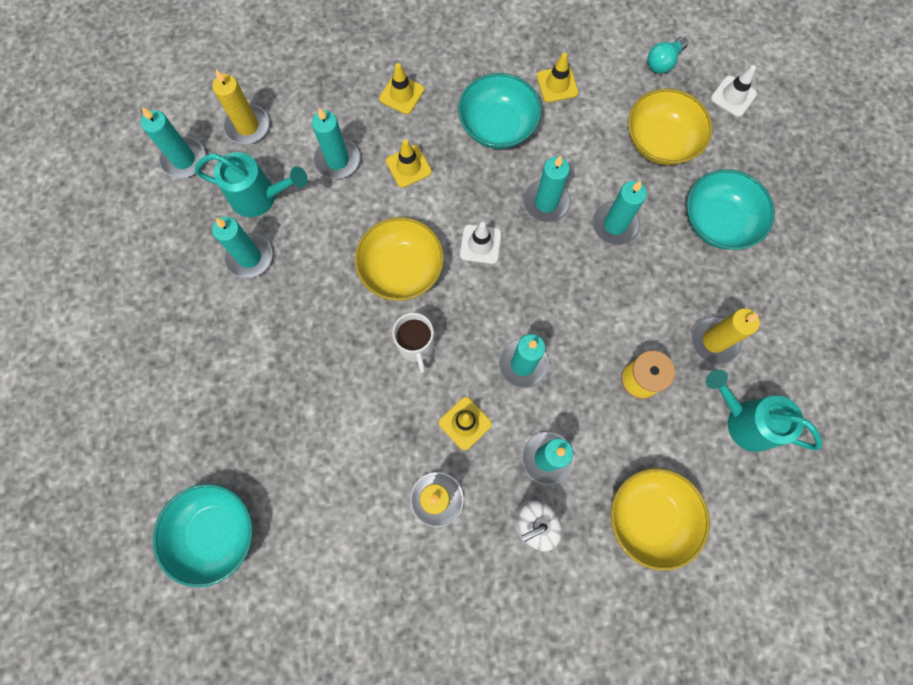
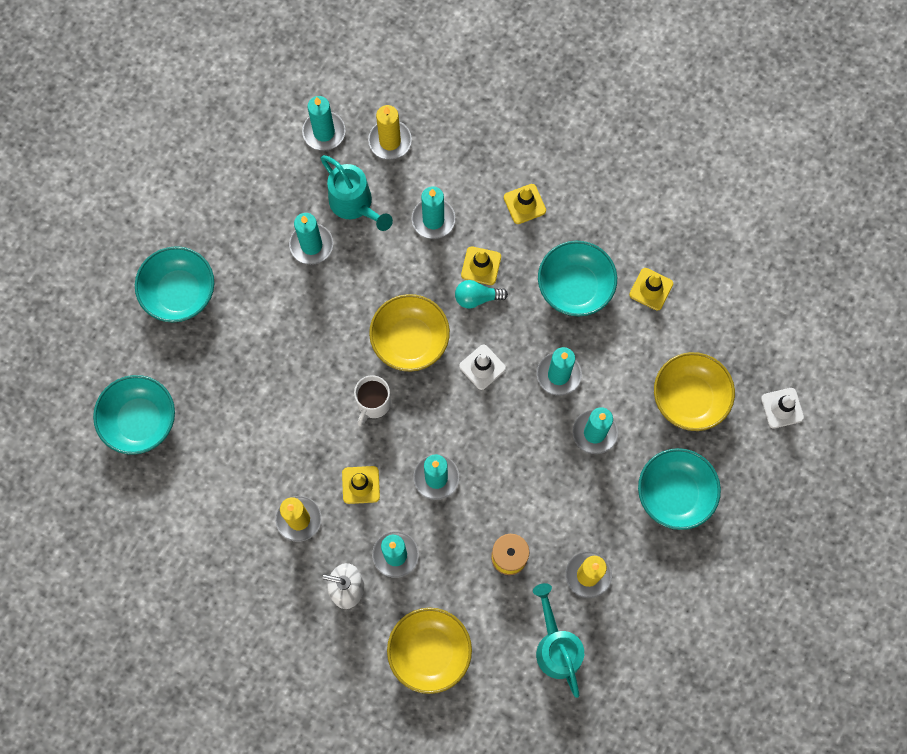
camera: 40 degrees right, 0 degrees up
turquoise light bulb [648,37,688,74] -> turquoise light bulb moved to [455,280,508,309]
none -> turquoise bowl [135,246,214,323]

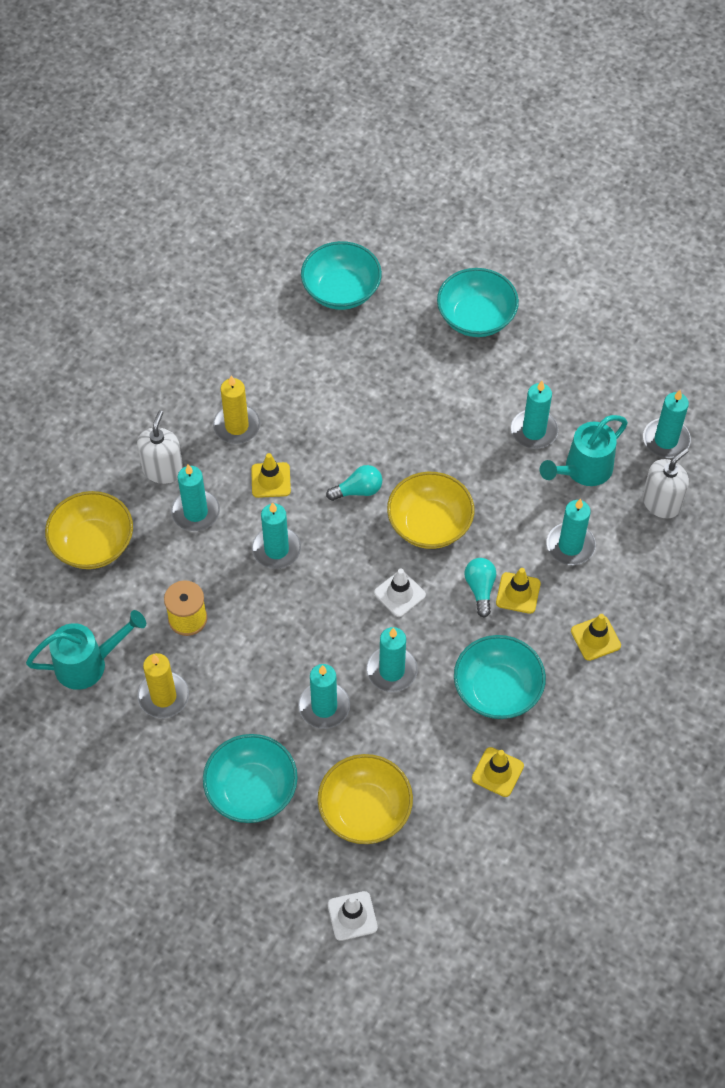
camera: 90 degrees right, 15 degrees down
white mug [354,375,391,426] -> turquoise light bulb [326,465,382,501]
yellow candle [368,105,412,160] -> white soap dispenser [642,448,689,519]

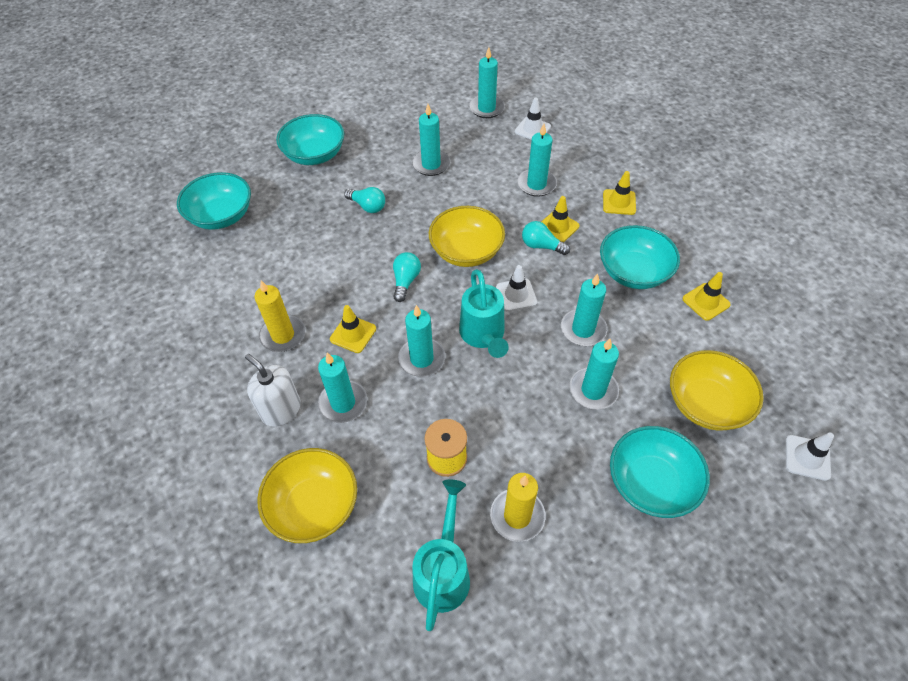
camera: 60 degrees left, 5 degrees down
turquoise watering can [540,415,628,486] -> turquoise watering can moved to [459,269,509,358]
white soap dispenser [642,448,689,519] -> white traffic cone [515,98,551,140]
none -> turquoise light bulb [344,187,385,213]

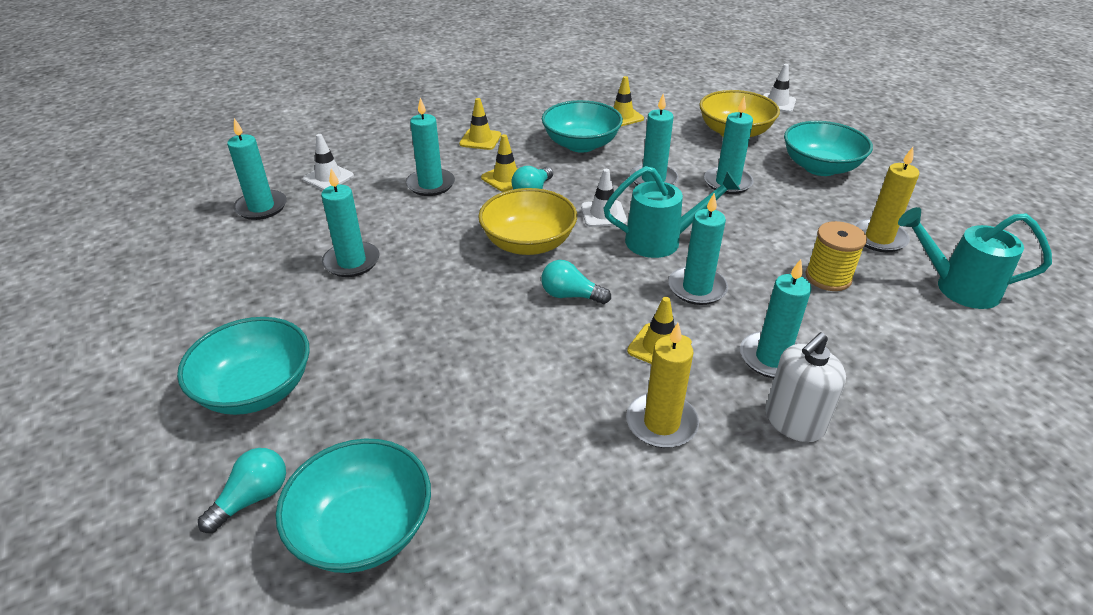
camera: 85 degrees left, 15 degrees down
yellow bowl [257,448,357,543] -> none
turquoise light bulb [344,187,385,213] -> turquoise light bulb moved to [198,448,286,533]

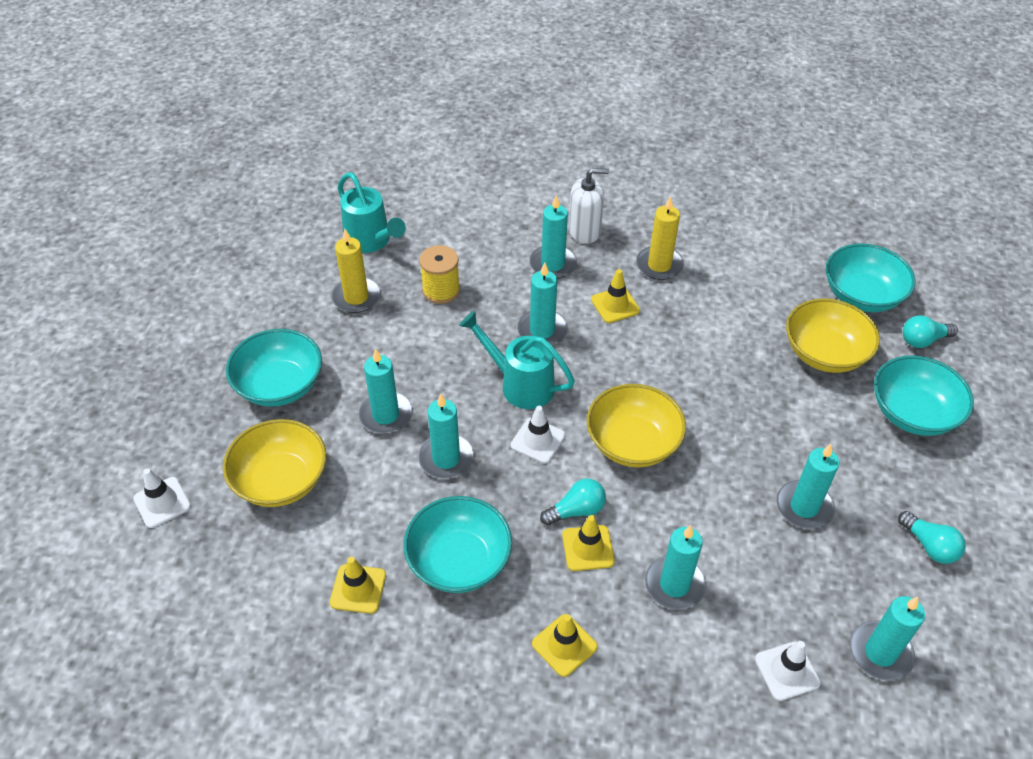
camera: 145 degrees left, 10 degrees up
turquoise light bulb [541,260,611,304] -> turquoise light bulb moved to [898,511,966,564]
none -> yellow bowl [786,299,880,373]

